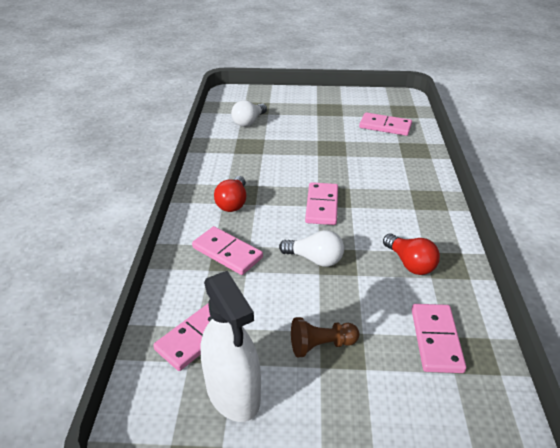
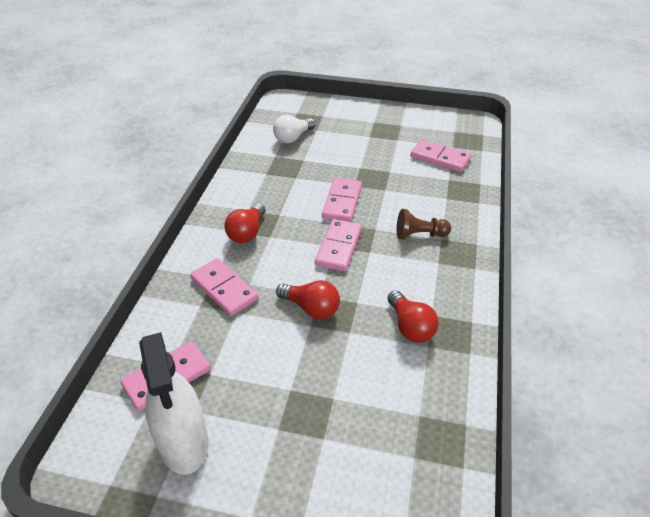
camera: 10 degrees right, 5 degrees up
white light bulb [279,230,344,267] -> red light bulb [276,280,340,319]
brown pawn [291,317,359,357] -> brown pawn moved to [397,209,451,240]
pink domino [411,304,466,373] -> pink domino moved to [322,178,362,222]

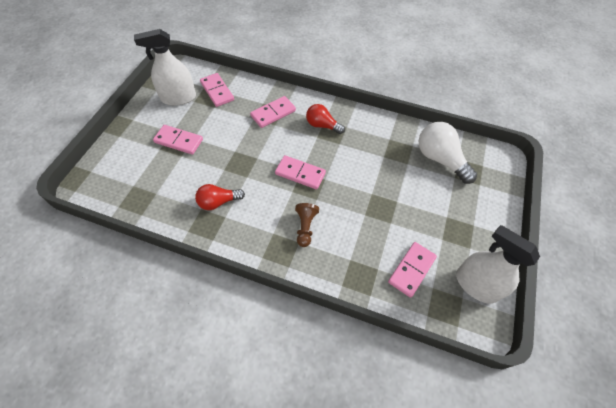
camera: 95 degrees right, 15 degrees up
white light bulb [273,115,316,144] -> white light bulb [419,122,477,184], size x1.59
red light bulb [276,280,340,319] -> none
pink domino [322,178,362,222] -> pink domino moved to [153,125,203,155]
none -> white spray bottle [456,225,540,304]

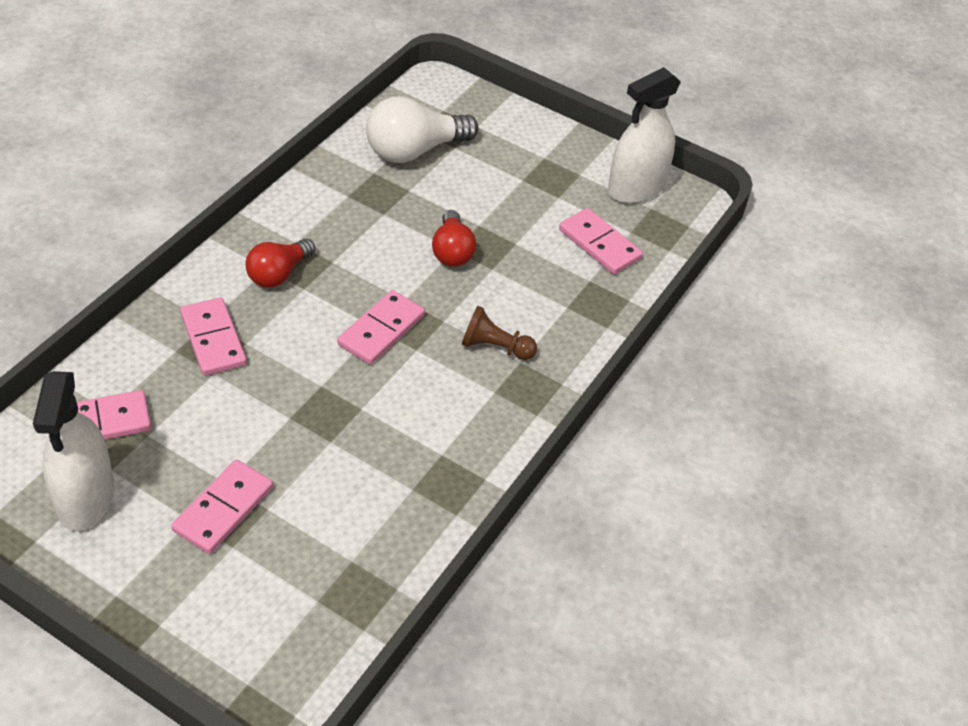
camera: 80 degrees left, 10 degrees down
red light bulb [195,184,245,210] -> red light bulb moved to [432,210,476,267]

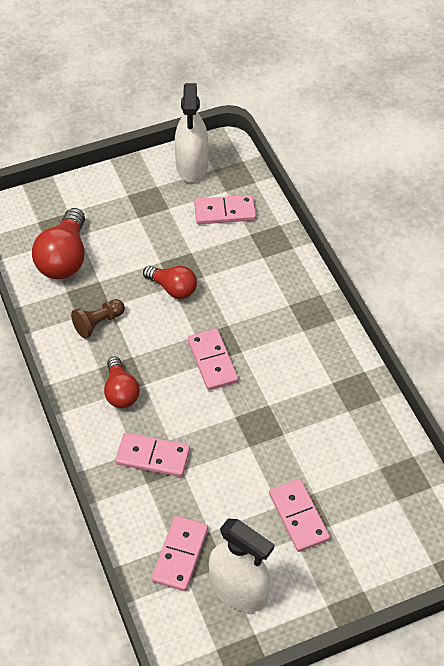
camera: 50 degrees left, 5 degrees up
white light bulb [366,96,478,163] -> red light bulb [32,208,85,279]
brown pawn [462,306,537,360] -> brown pawn moved to [71,299,125,338]

